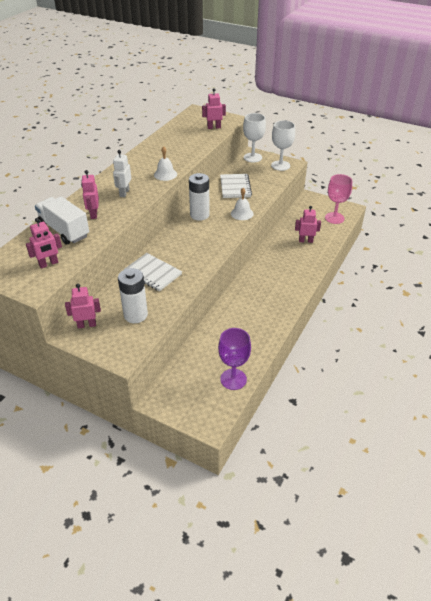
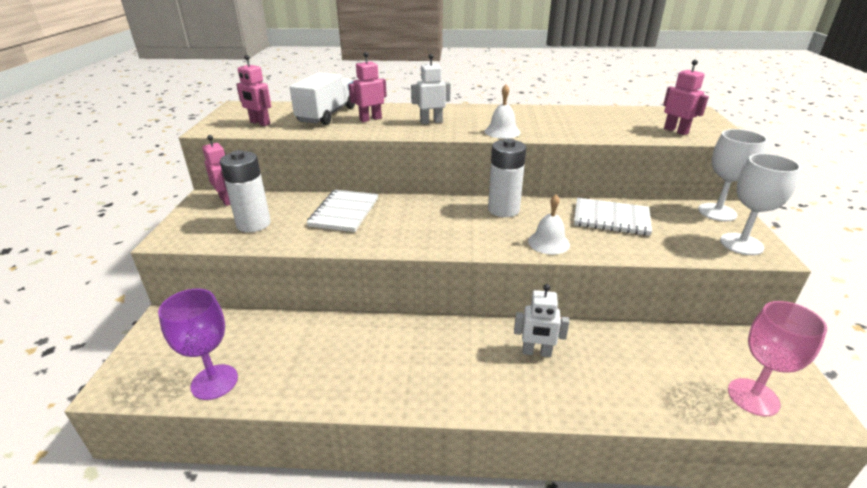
camera: 65 degrees right, 10 degrees down
white notebook [220,174,252,198] -> white notebook turned 45 degrees clockwise [574,198,652,236]
pink robot [295,206,321,243] -> none
none -> white robot [514,284,569,357]

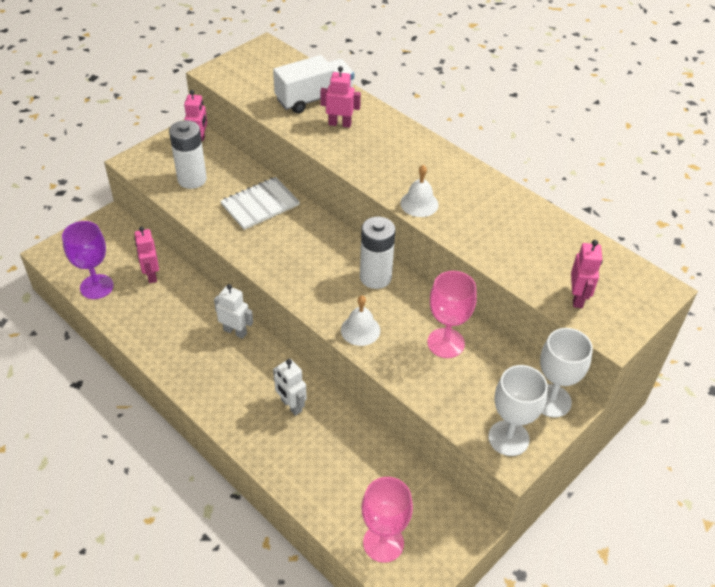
camera: 40 degrees right, 15 degrees up
pink robot [236,55,271,126] -> pink robot moved to [134,227,159,283]
white robot [411,54,451,124] -> white robot moved to [214,284,253,339]
white notebook [574,198,652,236] -> pink goblet [427,271,477,358]

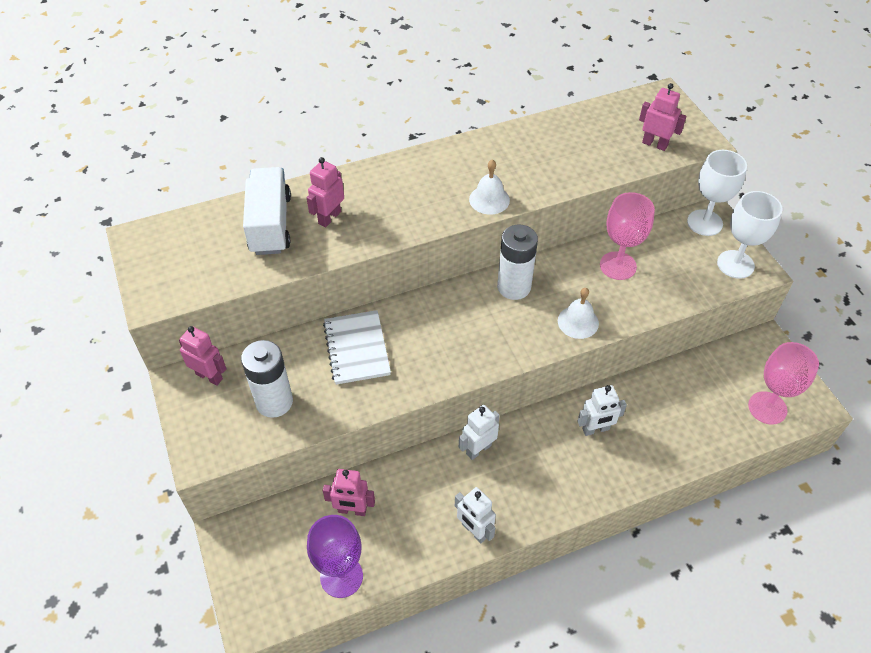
camera: 65 degrees left, 5 degrees up
none -> white robot [455,487,496,543]

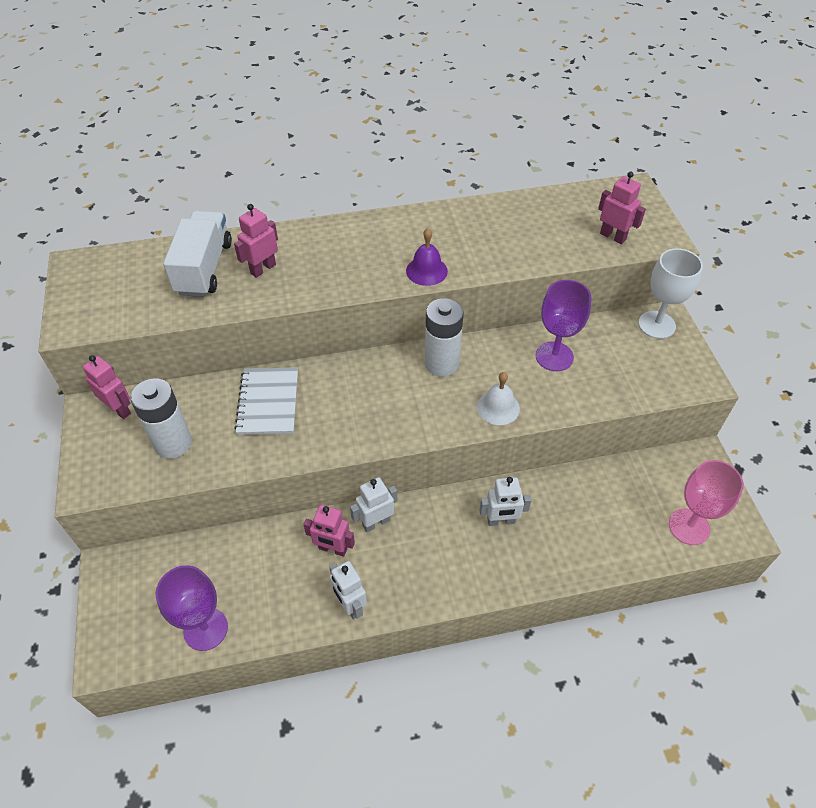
camera: 10 degrees right, 0 degrees up
pink robot [323,469,375,516] -> pink robot moved to [303,505,355,557]
white bell [469,159,510,215] -> purple bell [406,228,448,286]
pink goblet [600,192,655,280] -> purple goblet [536,280,592,371]
white goblet [717,191,783,279] -> none

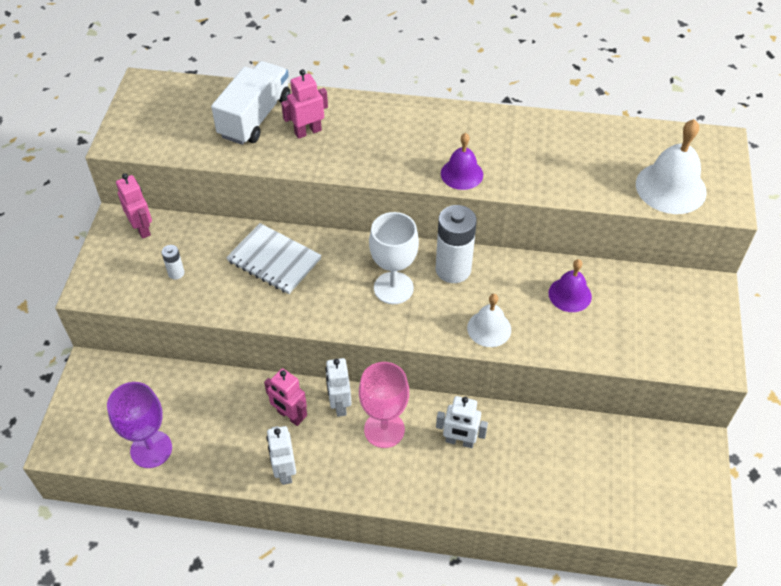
camera: 20 degrees right, 0 degrees up
white battery [131,378,192,459] -> white battery [162,245,184,280], size x0.46
white notebook [234,367,298,435] -> white notebook turned 75 degrees counterclockwise [226,223,322,294]
white robot [350,477,397,532] -> white robot turned 90 degrees counterclockwise [325,358,352,417]
purple goblet [536,280,592,371] -> purple bell [548,259,592,312]
pink robot [598,171,646,244] -> white bell [636,119,707,214]
white goblet [638,248,703,339] -> white goblet moved to [369,212,419,304]
pink goblet [669,460,744,545] -> pink goblet moved to [359,362,409,448]

